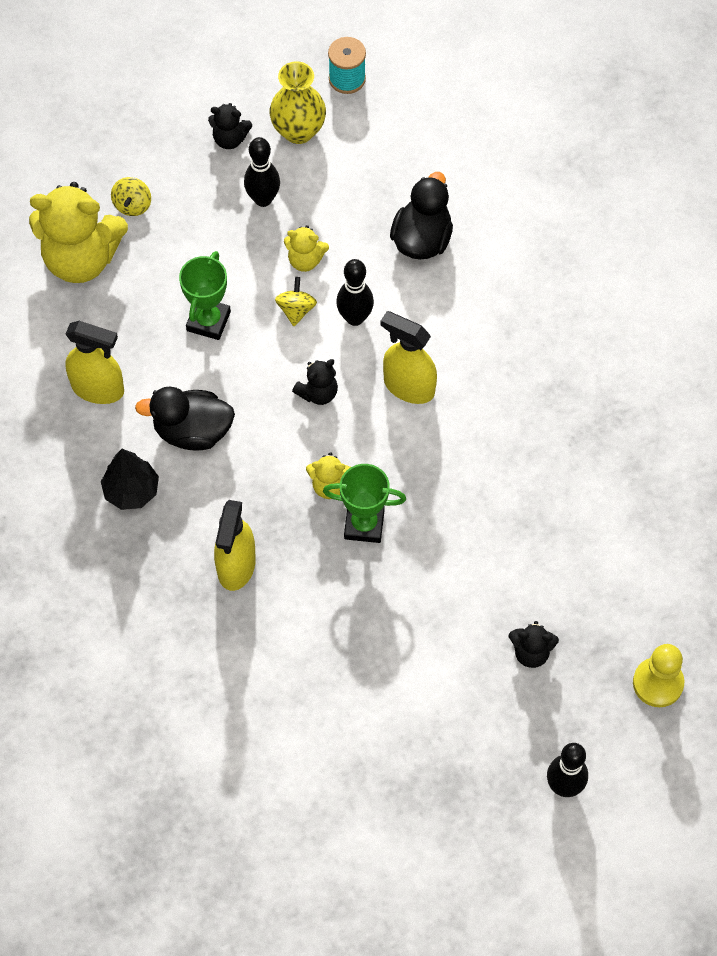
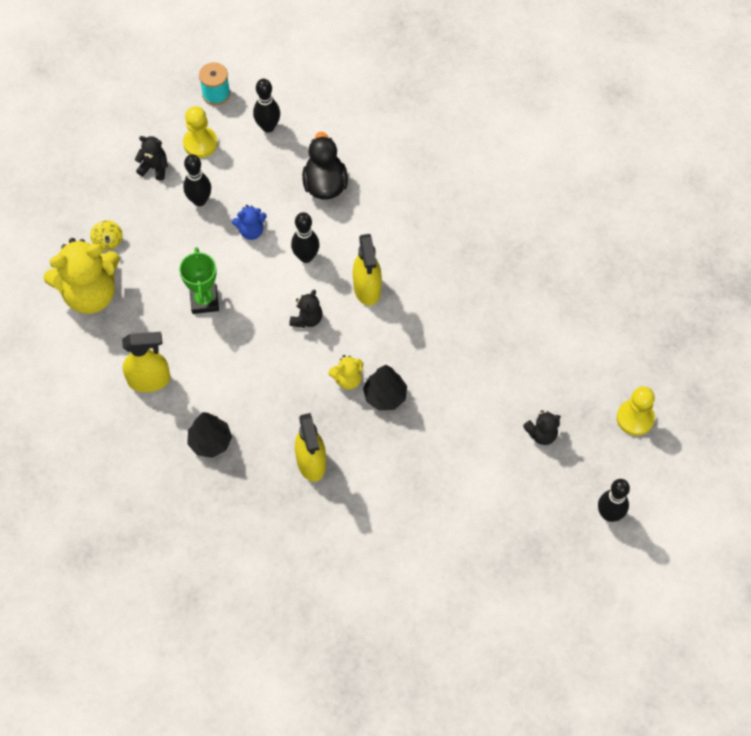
camera: 25 degrees left, 0 degrees up
black duck [135,386,235,451] -> none
black teddy bear [208,103,252,149] -> black teddy bear turned 150 degrees counterclockwise [134,136,168,180]
yellow vase [269,61,326,144] -> yellow pawn [183,106,218,158]
yellow spinning top [275,277,317,326] -> none
yellow teddy bear [284,225,329,272] -> blue teddy bear [232,205,267,240]
green trophy [323,464,406,543] -> black tree [363,365,407,410]
yellow spray bottle [380,311,437,404] -> yellow spray bottle turned 105 degrees counterclockwise [353,234,382,306]
none -> black bowling pin [253,79,280,133]

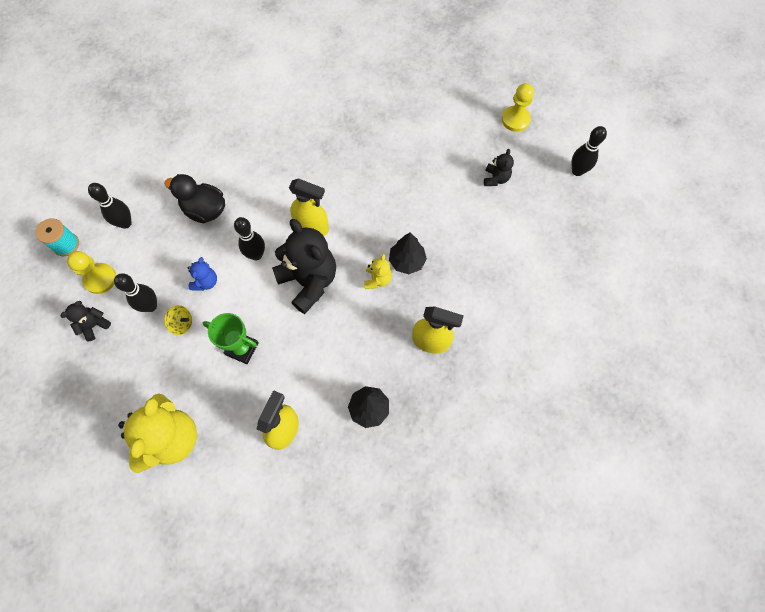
camera: 60 degrees left, 5 degrees up
yellow spinning top [90,220,123,250] -> yellow spinning top moved to [164,305,192,335]
black teddy bear [289,290,322,328] -> black teddy bear [272,219,336,314], size x2.14

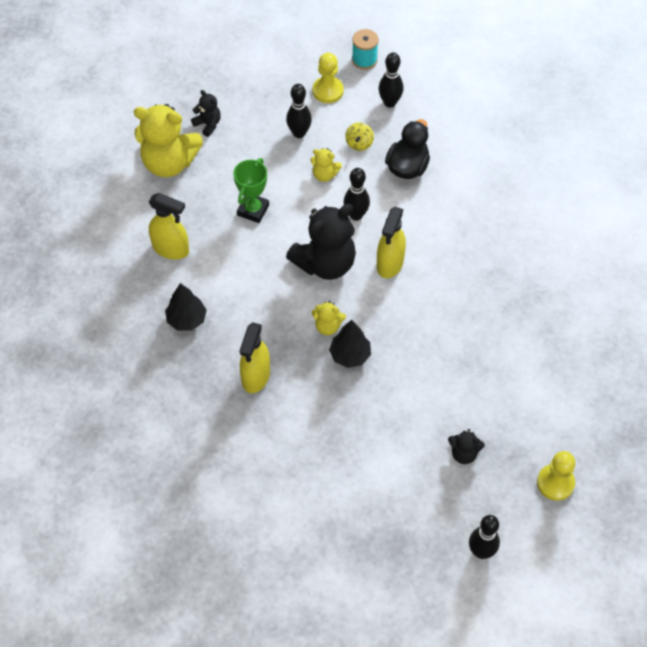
camera: 90 degrees right, 10 degrees down
black teddy bear [61,301,111,342] -> black teddy bear moved to [191,90,221,137]
yellow spinning top [164,305,192,335] -> yellow spinning top moved to [345,122,374,151]
blue teddy bear [187,257,217,291] -> yellow teddy bear [311,148,342,182]

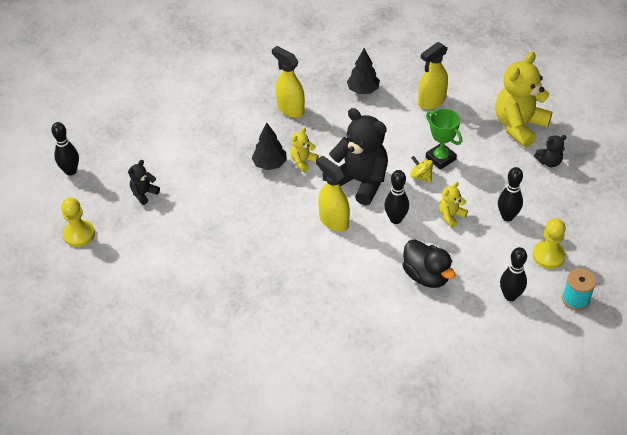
camera: 120 degrees right, 10 degrees down
black teddy bear [286,204,356,280] -> black teddy bear turned 135 degrees clockwise [329,108,388,205]
yellow spinning top [345,122,374,151] -> yellow spinning top moved to [410,156,433,182]

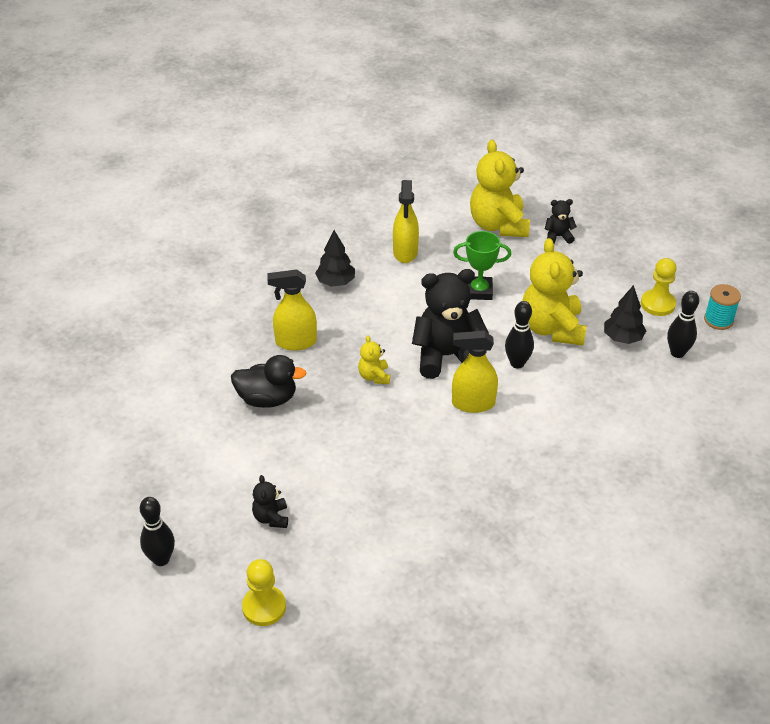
camera: 50 degrees left, 5 degrees down
black tree [252,123,287,170] -> black tree moved to [604,285,646,344]
black duck [403,239,456,288] -> black duck moved to [231,355,307,408]
yellow spinning top [410,156,433,182] -> none
yellow teddy bear [439,182,468,228] -> yellow teddy bear [522,238,587,346], size x2.14
black bowling pin [498,167,523,221] -> none
black teddy bear [534,135,566,167] -> black teddy bear turned 120 degrees counterclockwise [545,199,577,244]

